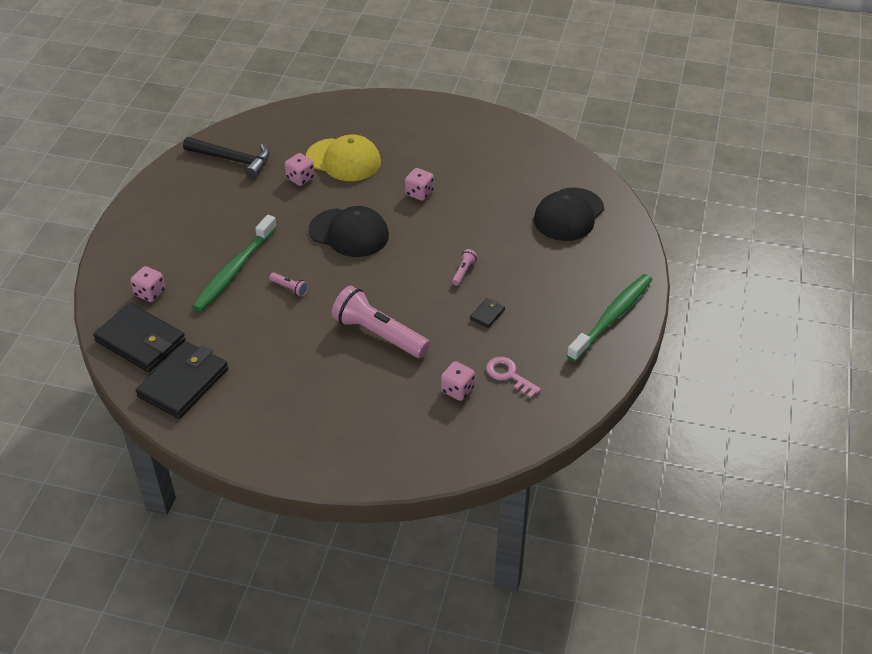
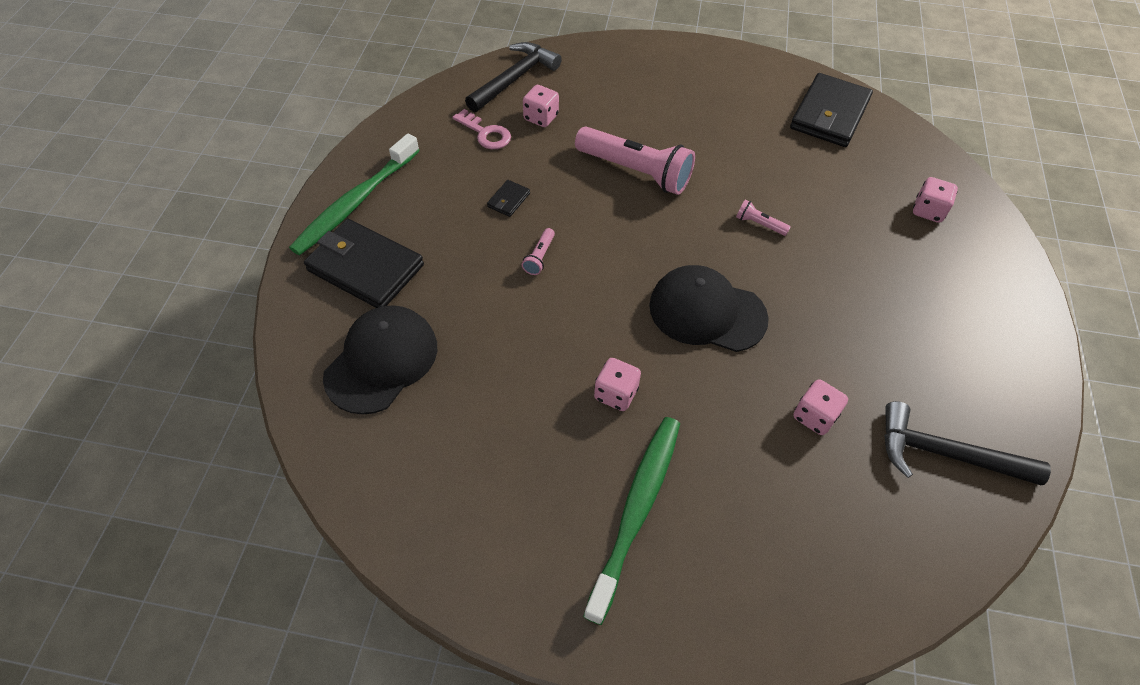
camera: 175 degrees right, 10 degrees up
black wallet [93,303,185,372] -> black wallet moved to [304,219,424,308]
green toothbrush [192,215,277,312] -> green toothbrush moved to [583,417,680,625]
yellow cap [306,135,381,181] -> none
none -> black hammer [465,42,562,112]

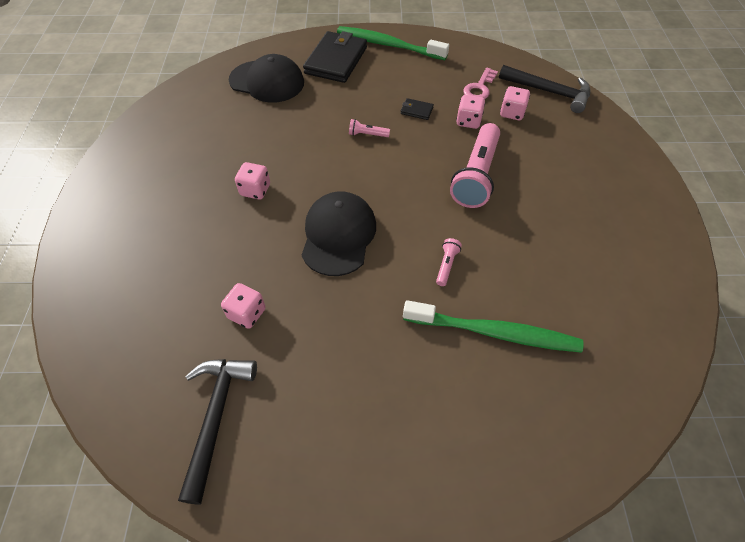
camera: 80 degrees right, 0 degrees up
green toothbrush [583,417,680,625] -> green toothbrush moved to [403,300,584,353]
black wallet [790,73,873,147] -> none
pink dice [913,177,958,223] -> pink dice moved to [456,95,485,129]

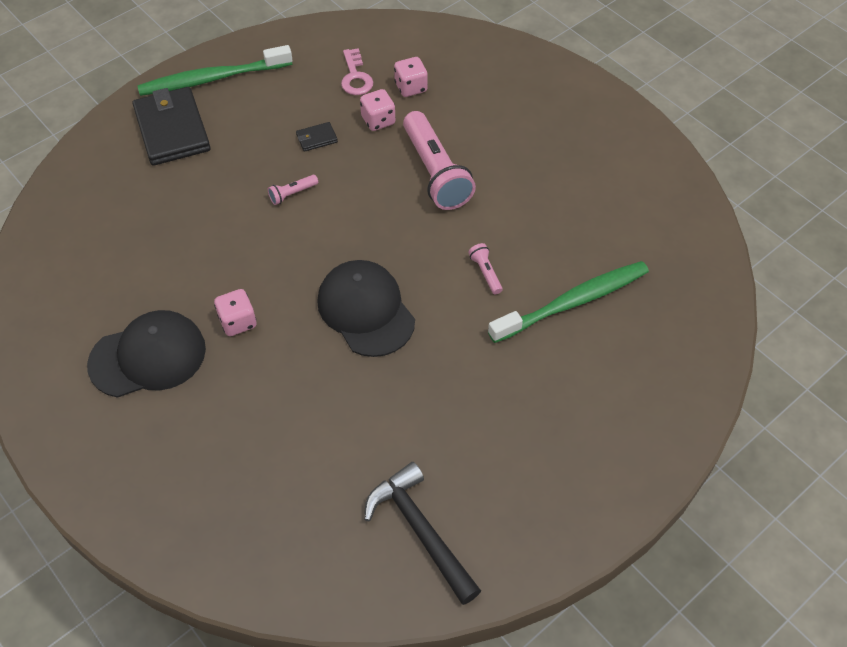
camera: 40 degrees left, 0 degrees up
pink dice [221,283,266,329] -> none
black cap [229,54,304,103] -> black cap moved to [87,310,206,398]
black hammer [499,65,590,113] -> none

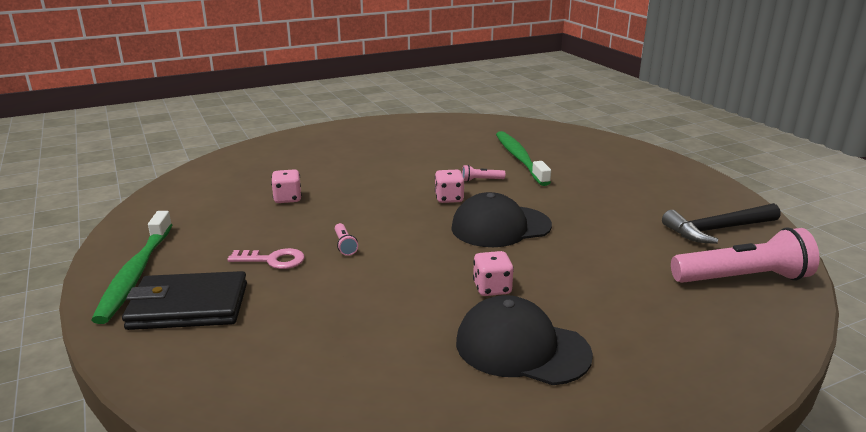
camera: 75 degrees left, 30 degrees down
black cap [87,310,206,398] -> black cap turned 60 degrees counterclockwise [456,295,593,385]
black wallet [296,122,338,152] -> none
pink key [341,48,373,95] -> pink key moved to [227,248,305,269]
pink dice [394,57,428,97] -> pink dice moved to [435,170,465,203]
pink flashlight [403,111,476,210] -> pink flashlight moved to [671,227,820,283]

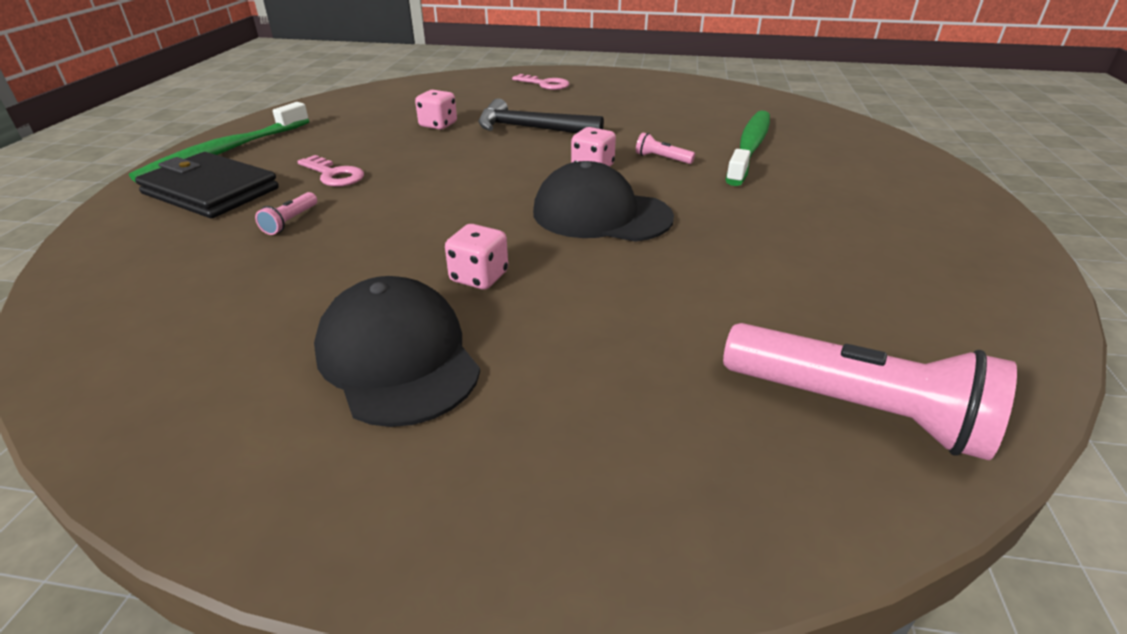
camera: 35 degrees right, 10 degrees up
pink flashlight [335,223,358,256] -> pink flashlight moved to [255,192,317,235]
black hammer [662,203,781,244] -> black hammer moved to [478,98,604,133]
none -> pink key [512,74,569,90]

